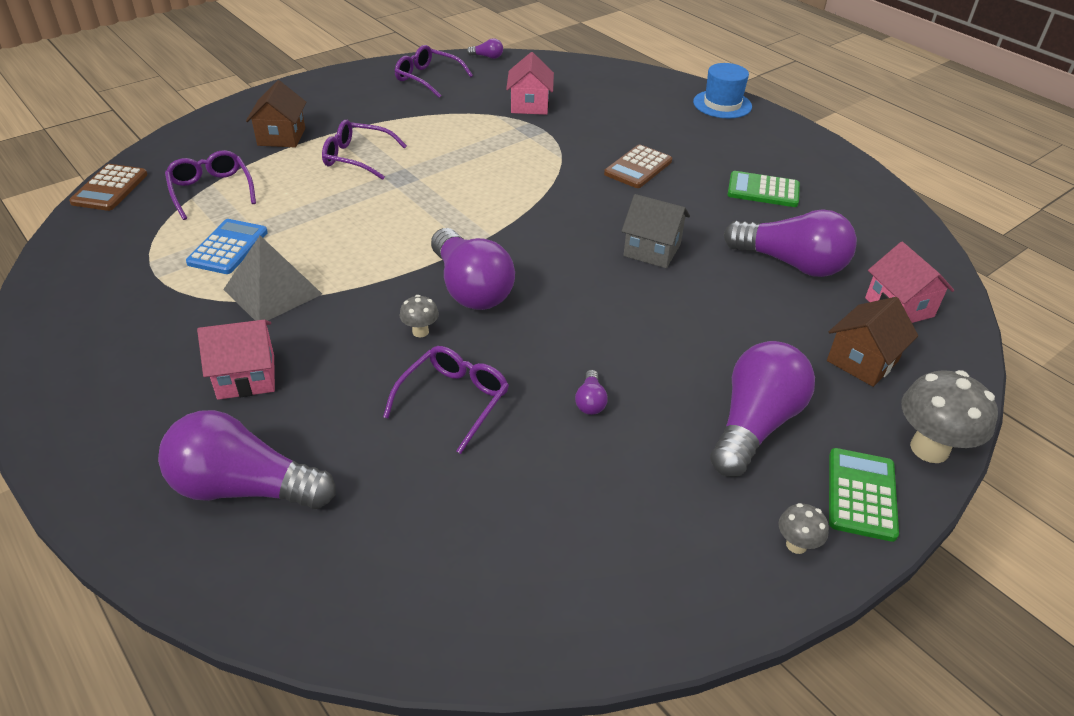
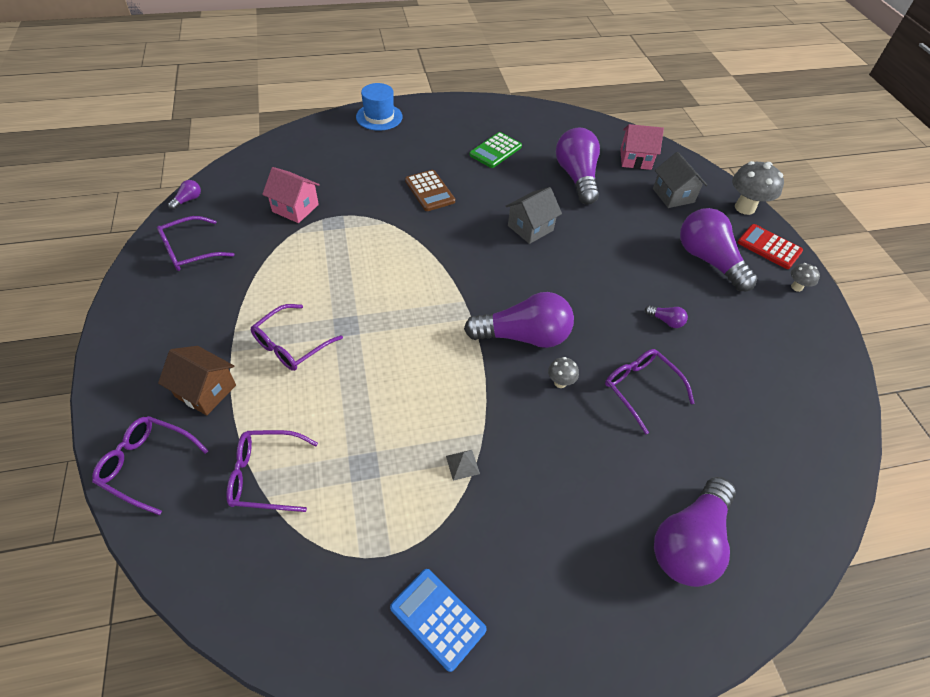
camera: 65 degrees left, 10 degrees up
brown calculator [69,164,148,211] -> none
blue calculator [186,219,268,274] -> blue calculator moved to [390,569,487,672]
pink house [197,320,275,400] -> none
grey pyramid [223,236,322,321] -> grey pyramid [446,450,480,481], size x0.43
purple light bulb [724,209,857,277] -> purple light bulb turned 60 degrees counterclockwise [556,128,600,205]
brown house [827,297,918,387] -> grey house [653,152,707,208]
green calculator [829,448,899,542] -> red calculator [738,224,803,269]
none -> purple glasses [92,416,208,515]

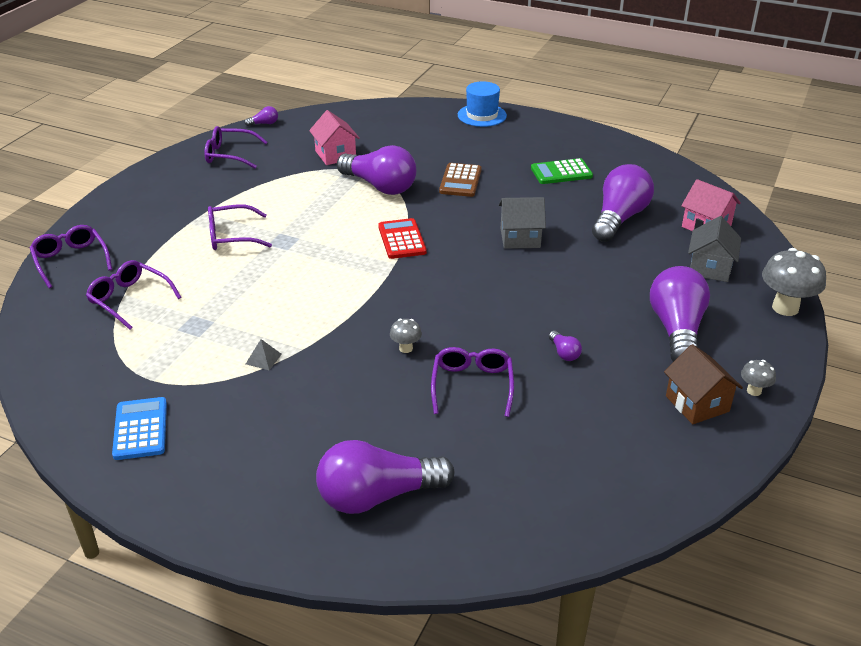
camera: 40 degrees right, 15 degrees down
brown house [158,346,236,415] -> brown house moved to [664,344,743,424]
purple light bulb [464,292,574,348] -> purple light bulb moved to [337,145,416,195]
red calculator [738,224,803,269] -> red calculator moved to [378,218,427,259]

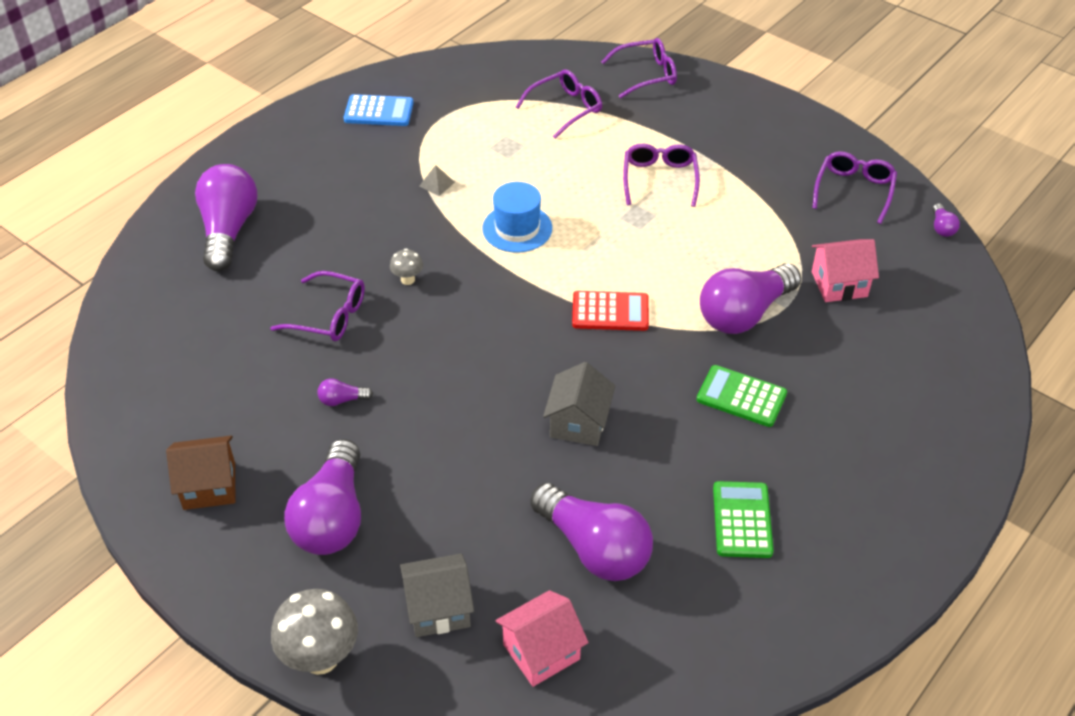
camera: 105 degrees right, 10 degrees up
brown calculator [439,163,482,197] -> green calculator [696,365,787,427]
blue hat [458,81,507,127] -> blue hat moved to [482,182,552,253]
purple light bulb [650,266,710,362] -> purple light bulb turned 75 degrees clockwise [284,439,361,555]
grey house [688,216,741,282] -> grey house turned 45 degrees counterclockwise [400,553,474,637]
grey mushroom [741,360,776,396] -> none

